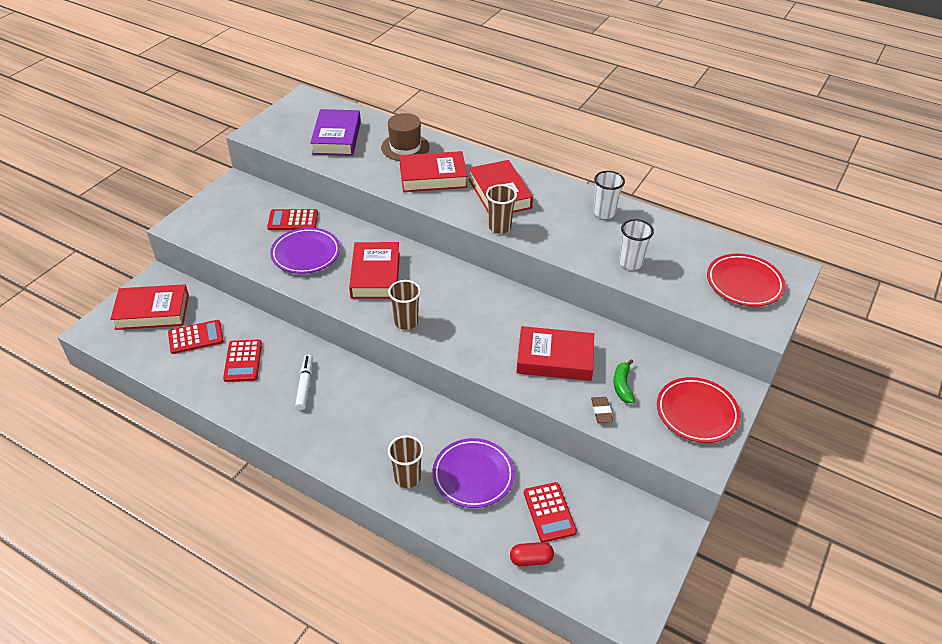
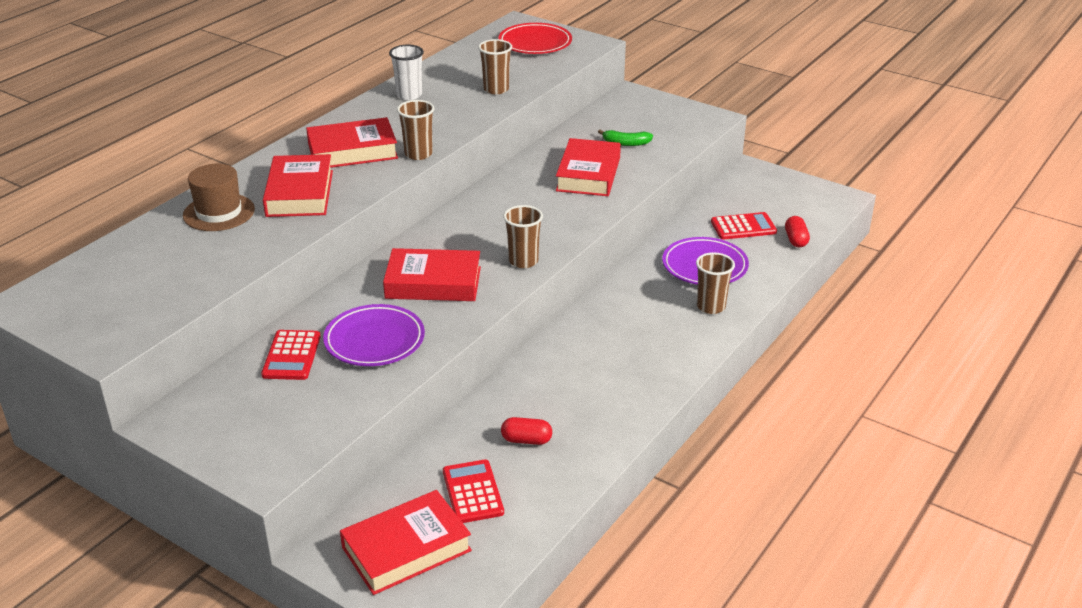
camera: 85 degrees left, 10 degrees down
red book [110,284,189,330] -> red book turned 60 degrees clockwise [340,490,472,595]
red calculator [223,340,262,382] -> red capsule [501,417,552,445]
white marker [295,355,313,410] -> none
purple book [310,109,361,156] -> none
brown eraser [591,397,613,423] -> none
white cup [619,219,654,270] -> brown cup [478,39,512,94]
red plate [657,377,740,443] -> none

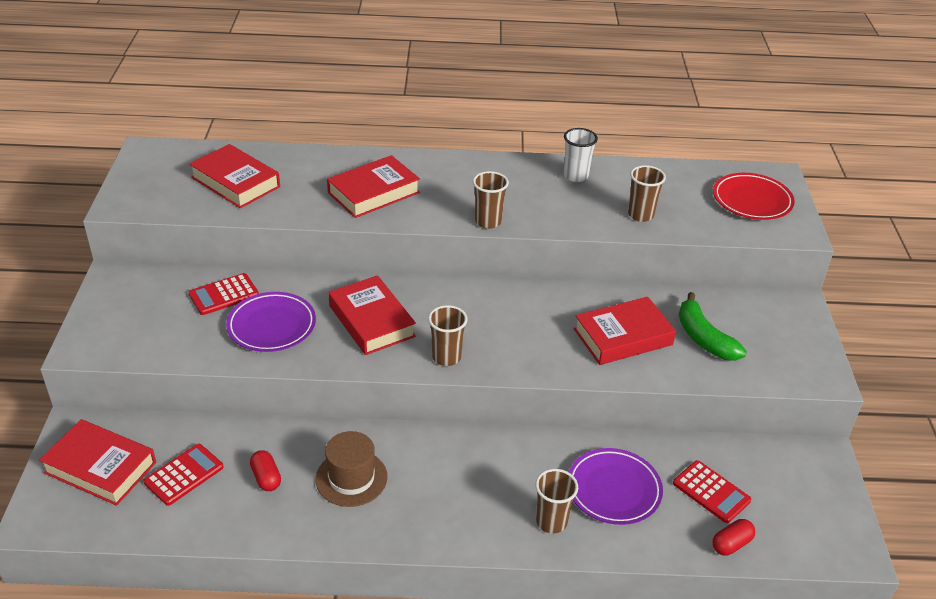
camera: 55 degrees right, 5 degrees up
brown hat [183,164,255,231] -> brown hat moved to [316,431,388,507]
red book [306,117,398,168] -> red book moved to [189,144,280,208]
green banana [598,130,653,146] -> green banana [679,292,747,361], size x1.62

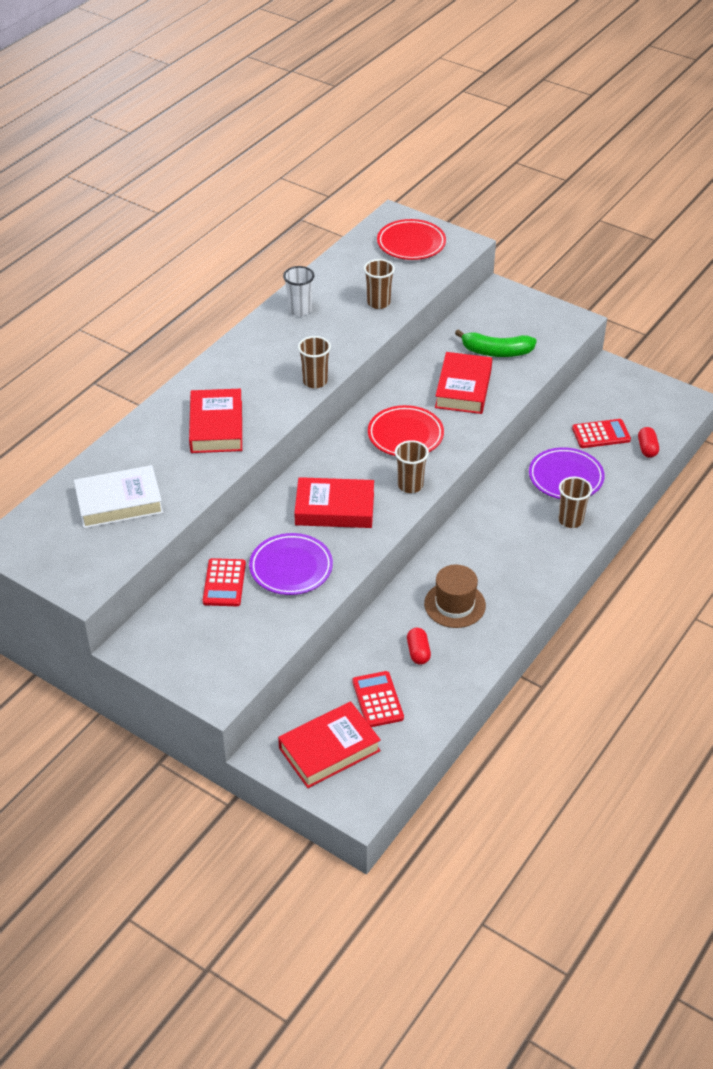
camera: 55 degrees left, 5 degrees up
red book [189,144,280,208] -> white book [74,465,163,529]
red capsule [250,450,281,491] -> red capsule turned 75 degrees clockwise [407,628,431,665]
none -> red plate [368,405,444,456]

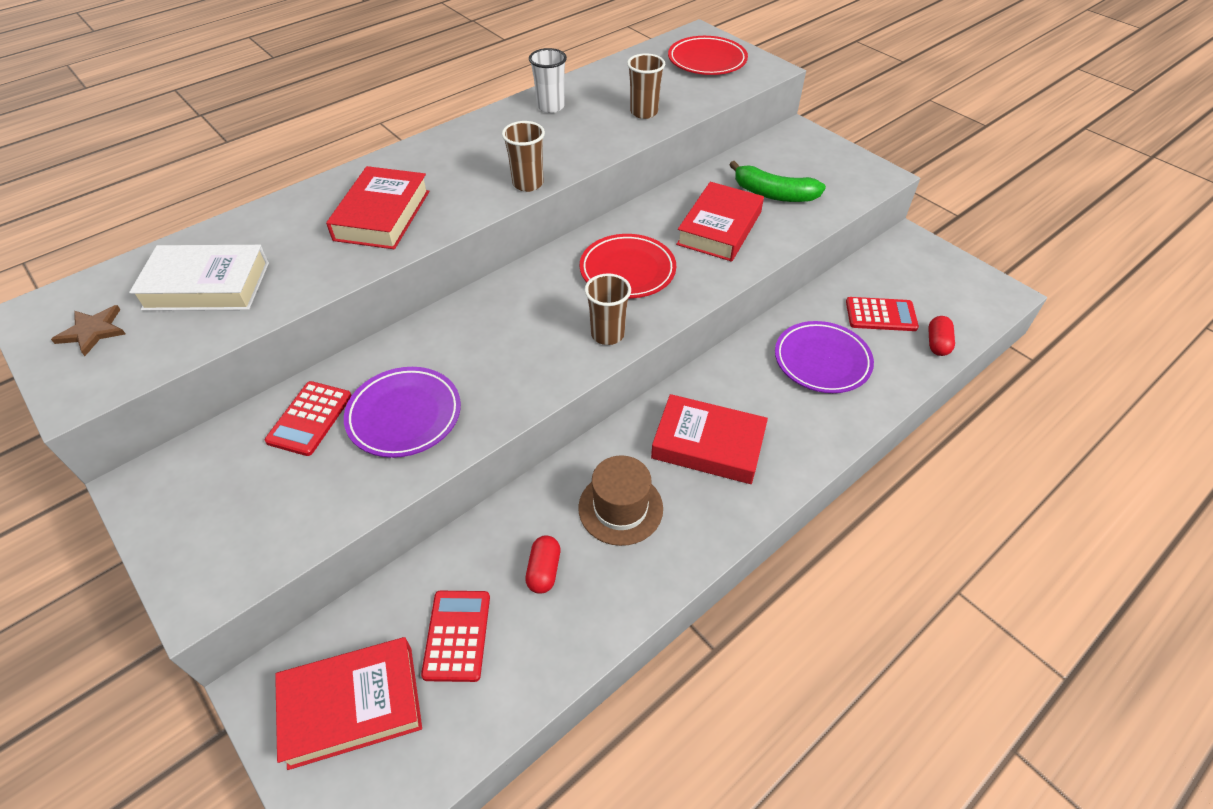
camera: 15 degrees right, 5 degrees up
red book [294,477,374,528] -> red book moved to [651,394,768,484]
brown cup [559,477,592,528] -> none
none -> brown star [51,305,125,356]

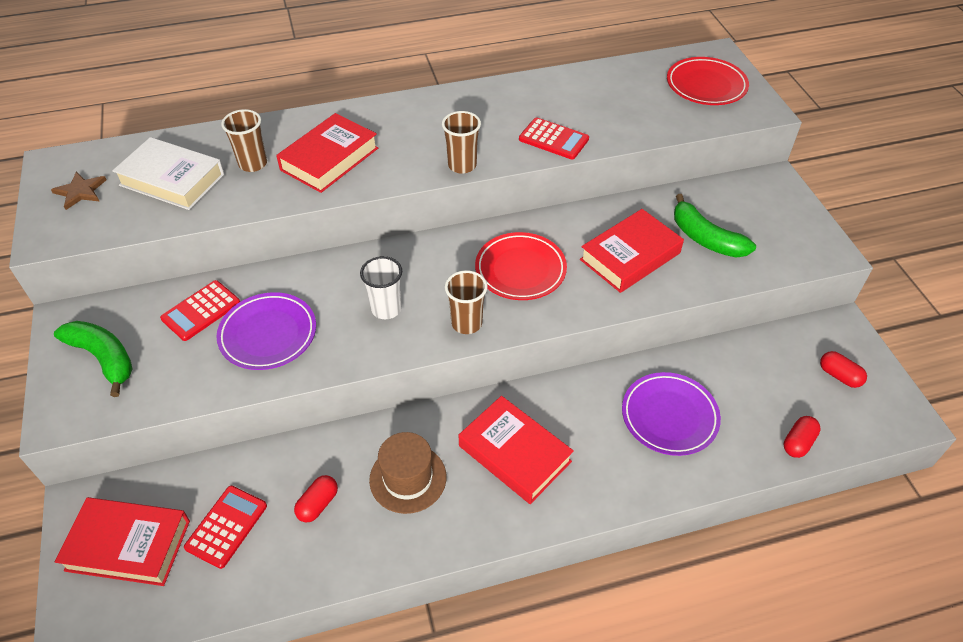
camera: 25 degrees right, 0 degrees up
white cup [529,48,567,113] -> white cup moved to [360,256,402,319]
brown cup [627,53,665,119] -> brown cup moved to [221,109,267,172]
red calculator [846,297,919,331] -> red calculator moved to [519,117,589,159]
none -> green banana [54,321,132,397]
none -> red capsule [820,351,867,388]

